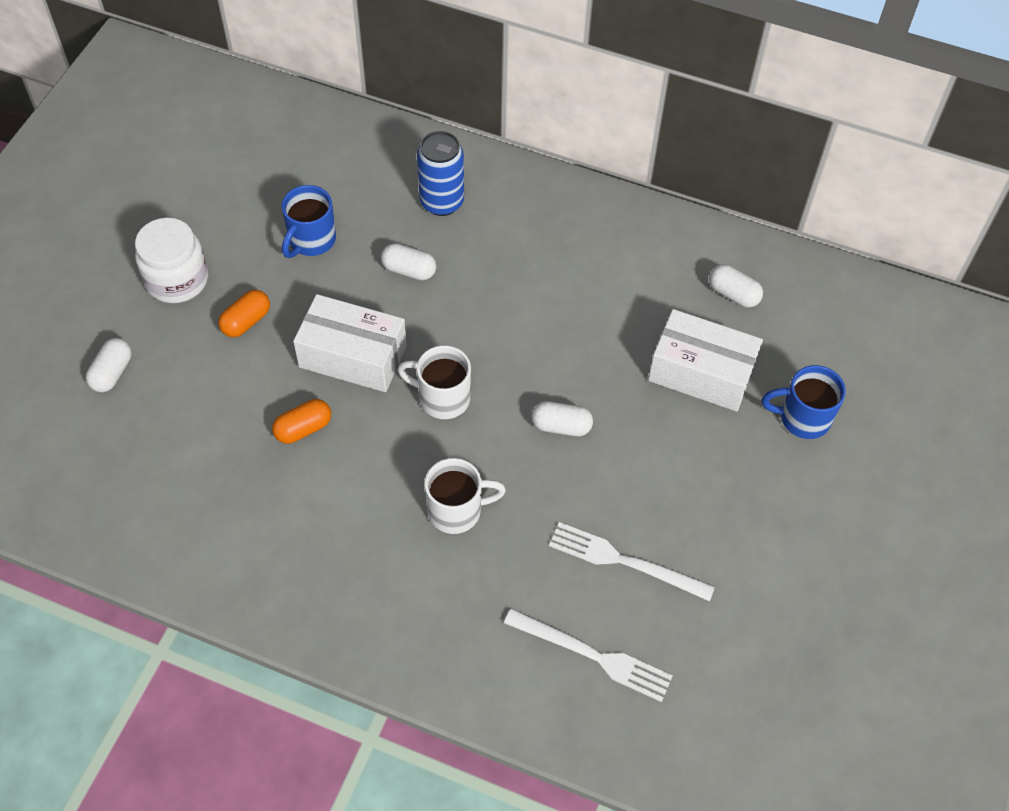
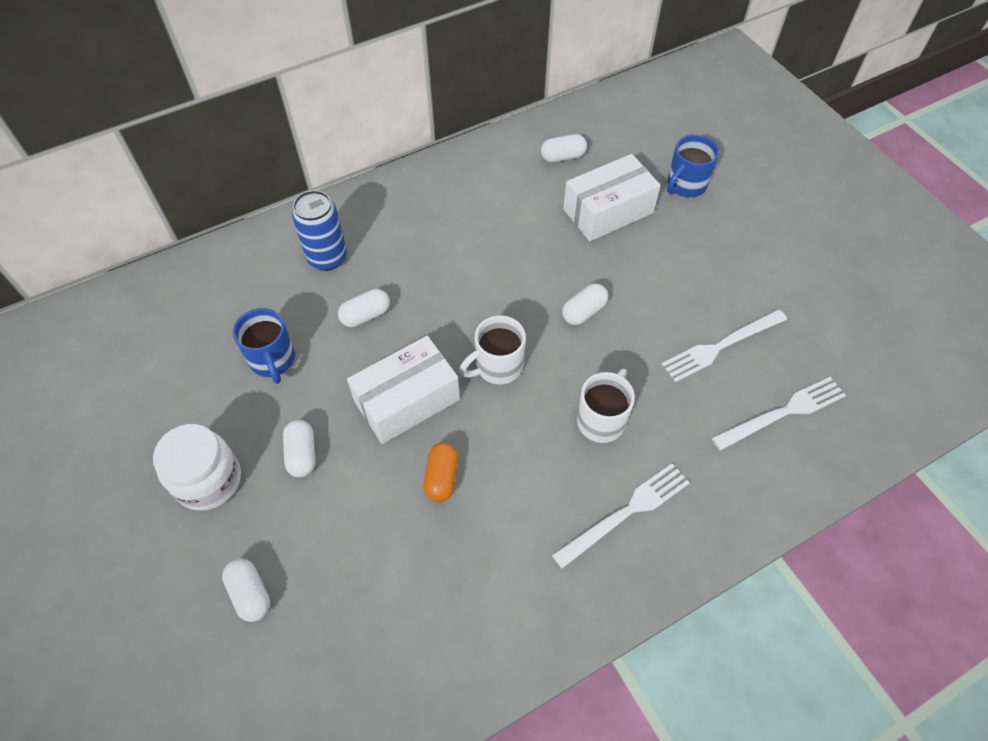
camera: 50 degrees left, 0 degrees up
orange capsule [218,290,270,337] -> white capsule [283,420,316,477]
none -> white fork [552,463,690,569]

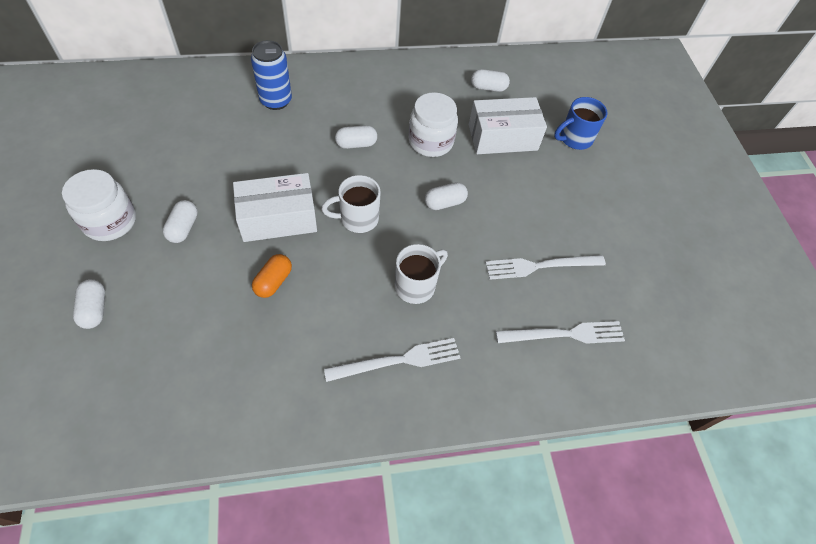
camera: 15 degrees right, 0 degrees up
blue mug [233,308,295,384] -> none
white capsule [338,289,390,327] -> white capsule moved to [335,125,377,149]
none -> white jar [409,92,458,157]

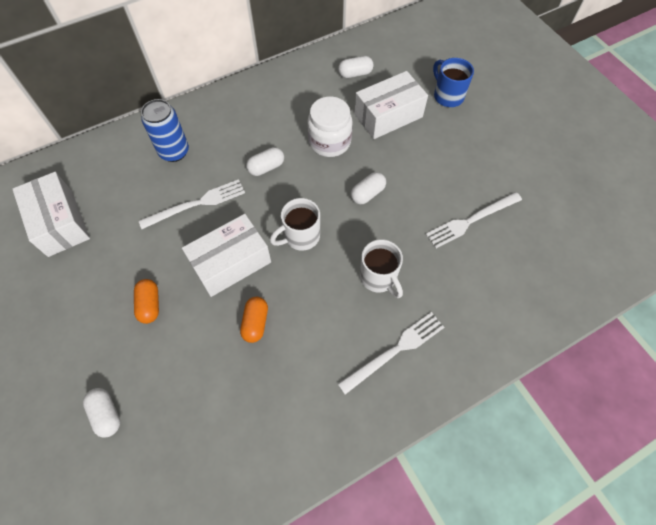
camera: 15 degrees left, 5 degrees up
white jar [62,169,136,241] -> none
white capsule [163,200,198,243] -> orange capsule [134,279,159,324]
white mug [395,244,448,304] -> white mug turned 120 degrees clockwise [360,239,403,298]
white fork [496,321,625,344] -> white fork moved to [139,179,245,229]
blue mug [554,97,608,150] -> blue mug turned 105 degrees clockwise [433,58,474,107]
none -> white box [12,172,90,257]

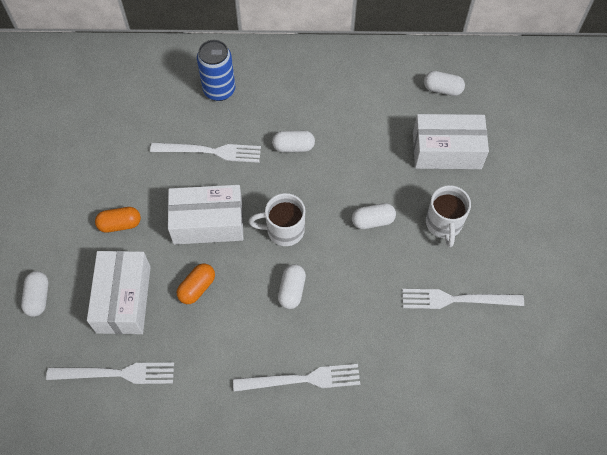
camera: 30 degrees right, 0 degrees up
white box [12,172,90,257] -> white box moved to [87,251,151,334]
orange capsule [134,279,159,324] -> orange capsule turned 60 degrees clockwise [95,207,141,233]
white jar [307,97,352,157] -> none
white mug [360,239,403,298] -> white mug moved to [426,185,471,248]
blue mug [433,58,474,107] -> none
none -> white fork [46,363,174,384]
none -> white capsule [278,264,306,309]

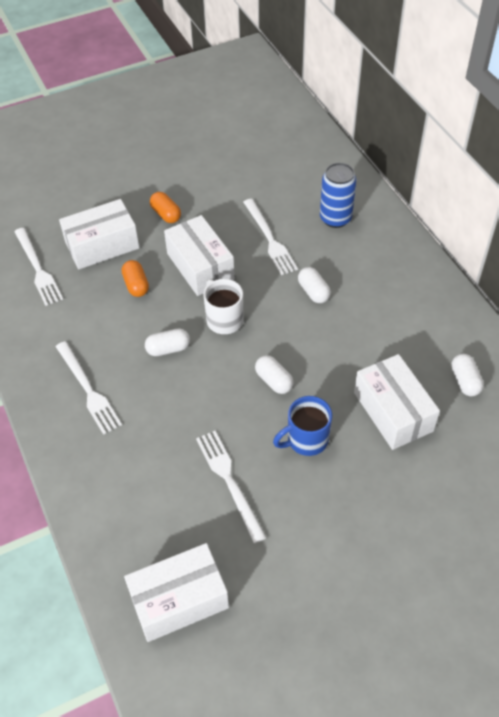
camera: 65 degrees right, 10 degrees down
white capsule [21,271,49,317] -> none
orange capsule [177,263,215,304] -> orange capsule turned 60 degrees clockwise [122,260,149,297]
white mug [426,185,471,248] -> blue mug [273,396,332,456]
none -> white box [124,543,229,642]

